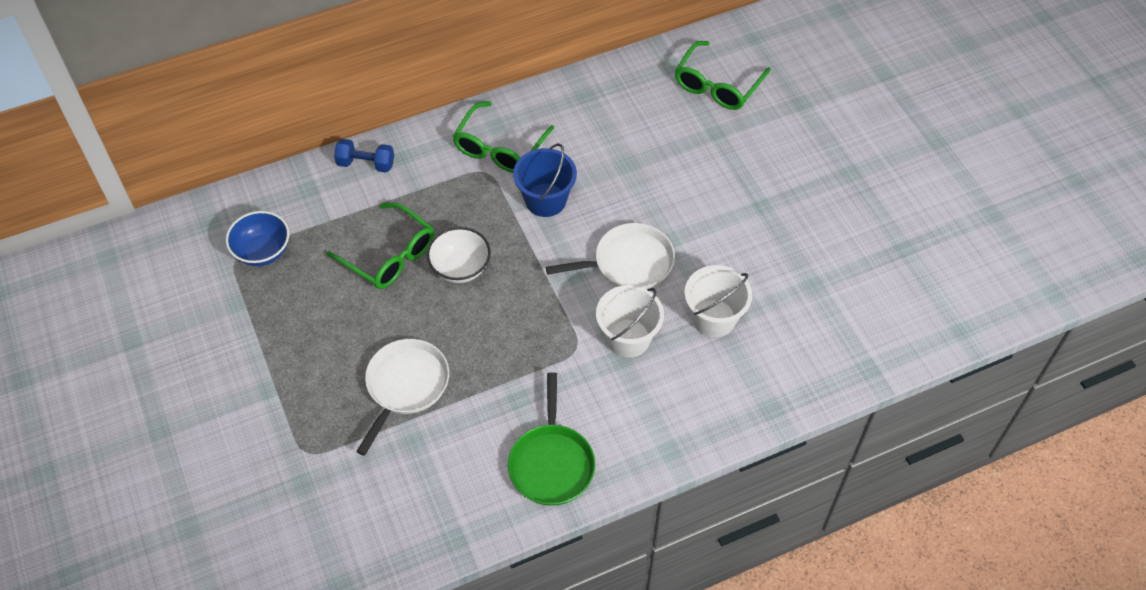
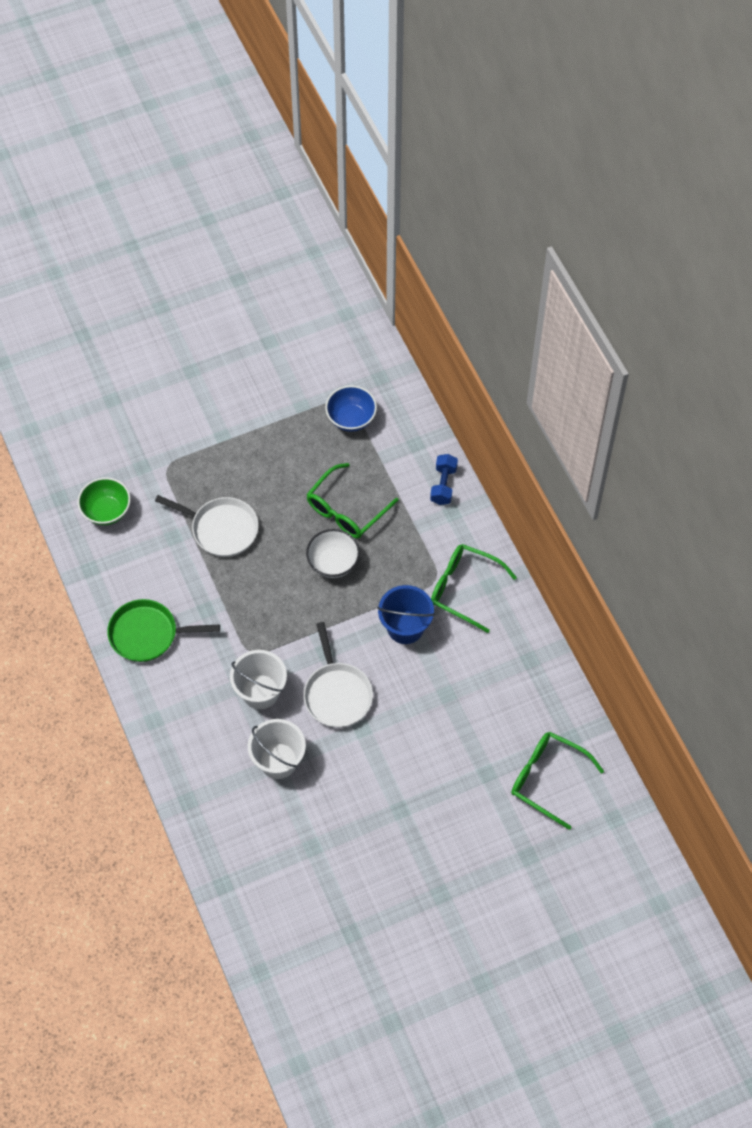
camera: 90 degrees right, 5 degrees up
none -> green bowl [78,478,131,525]

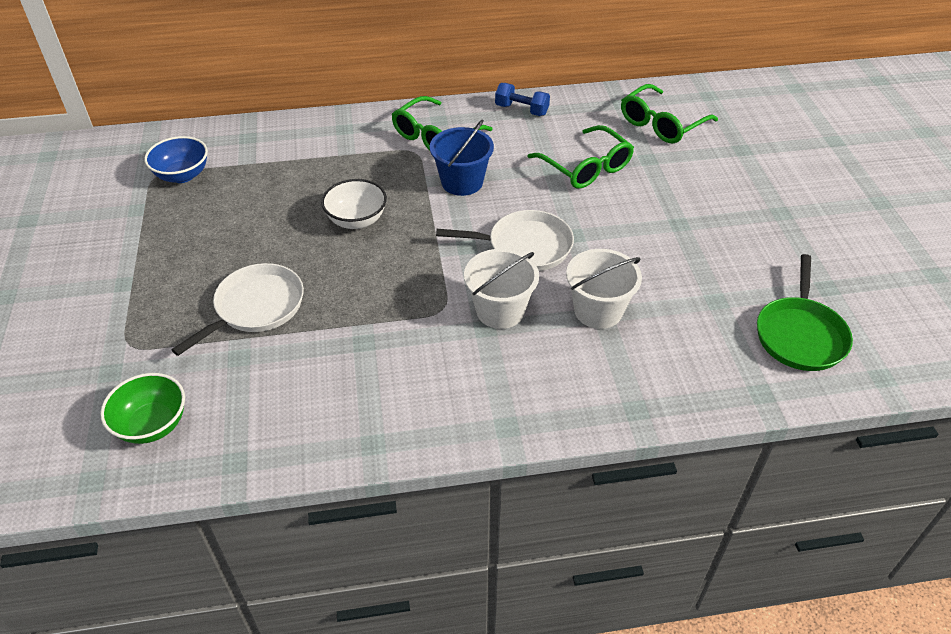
camera: 75 degrees left, 15 degrees down
green pan [107,599,220,662] -> green pan moved to [757,254,853,371]
green glasses [306,463,399,539] -> green glasses moved to [528,125,634,189]
blue dumbbell [430,454,458,505] -> blue dumbbell moved to [495,83,550,116]

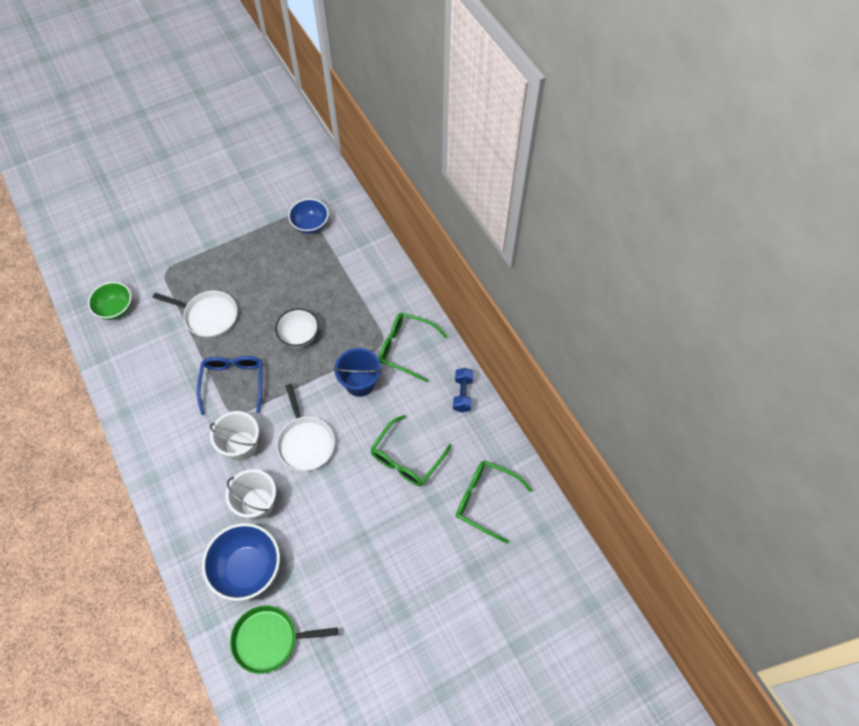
camera: 70 degrees right, 15 degrees up
none -> blue glasses [197,356,262,415]
none -> blue bowl [202,523,280,601]

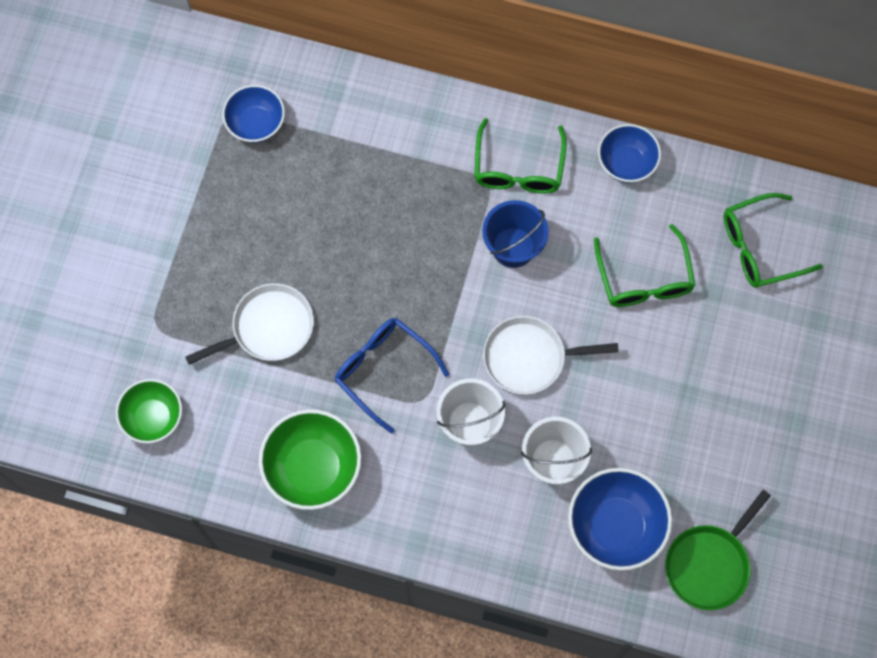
camera: 45 degrees left, 10 degrees up
white bowl [275,308,319,348] -> none
white pan [277,384,335,471] -> white pan turned 150 degrees clockwise [483,316,619,394]
green glasses [379,313,448,382] -> green glasses turned 60 degrees counterclockwise [474,118,567,194]
blue dumbbell [453,368,473,412] -> blue bowl [598,124,661,183]
none -> green bowl [259,409,361,510]

